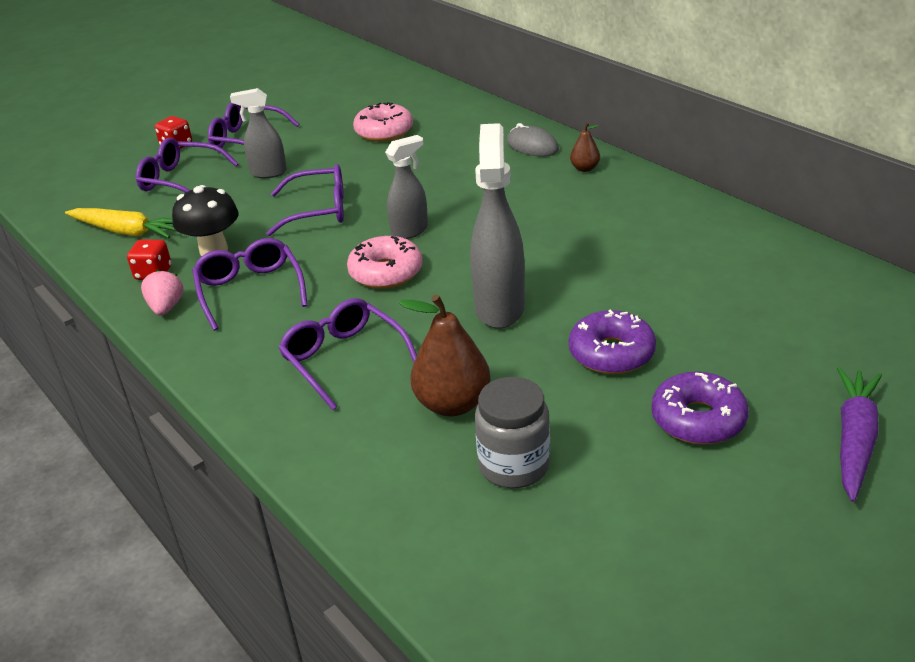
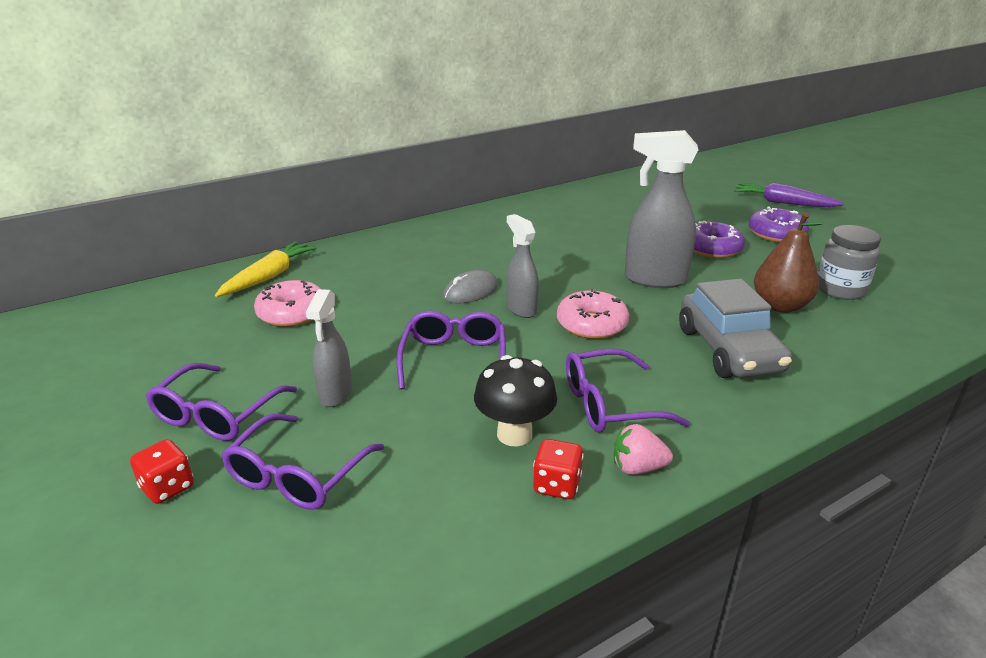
camera: 85 degrees left, 5 degrees down
yellow carrot [65,208,176,238] -> yellow carrot moved to [215,241,317,297]
purple glasses [278,298,417,410] -> grey car [679,279,792,378]
grey mouse [507,123,559,156] -> grey mouse moved to [443,270,498,303]
brown pear [570,122,600,172] -> none

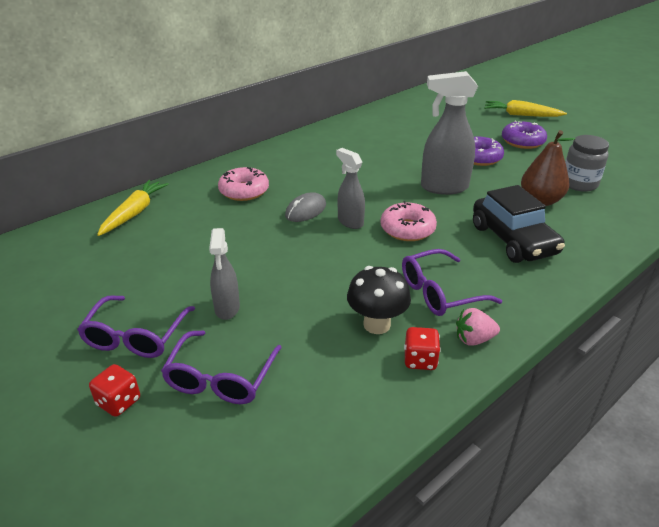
camera: 10 degrees left, 5 degrees up
pink donut [254,280,321,327] -> pink donut moved to [218,167,269,201]
purple glasses [396,310,506,389] -> none
grey car [679,279,792,378] -> black car [473,185,565,263]
purple carrot [734,183,844,207] -> yellow carrot [484,100,567,117]

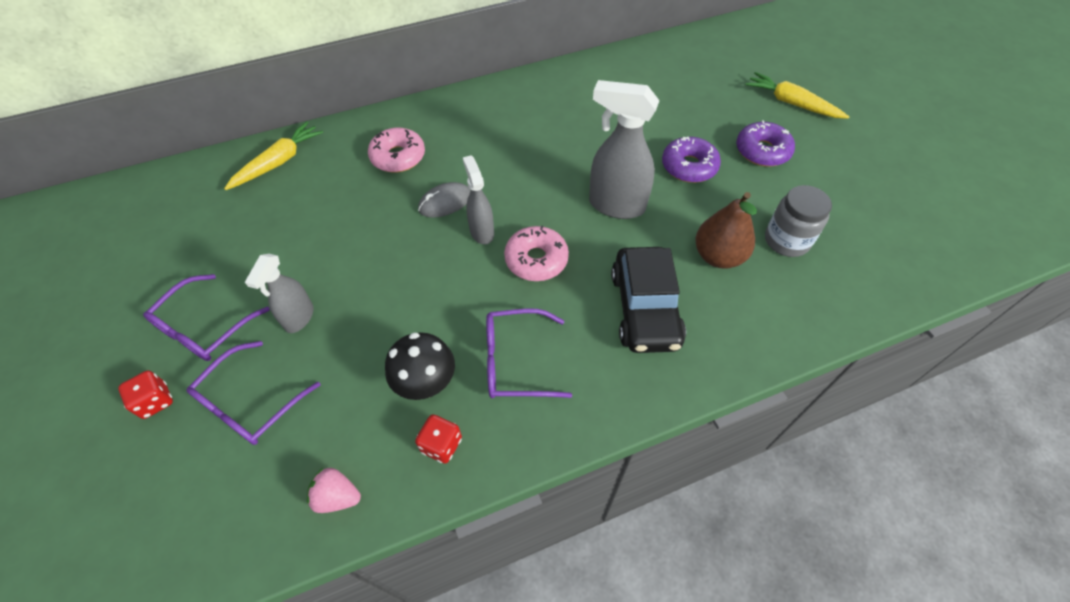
camera: 20 degrees right, 20 degrees up
pink strawberry [456,308,500,346] -> pink strawberry moved to [307,468,361,513]

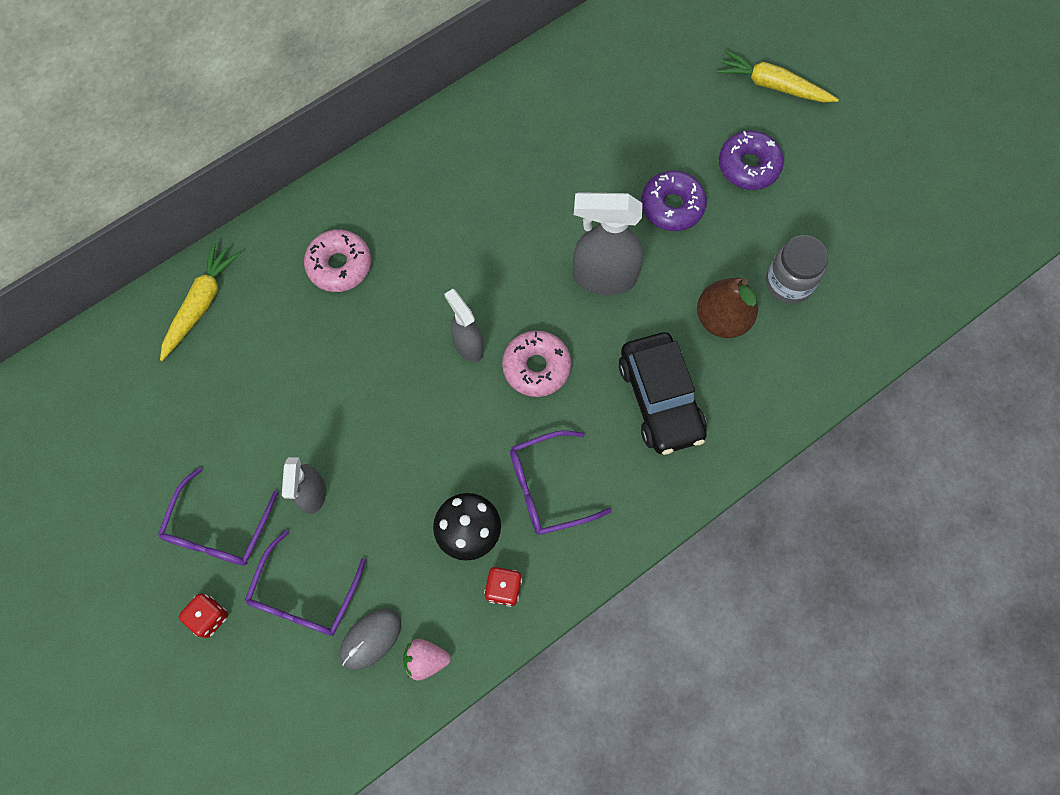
camera: 15 degrees left, 15 degrees up
grey mouse [418,182,471,218] -> grey mouse moved to [340,609,401,670]

